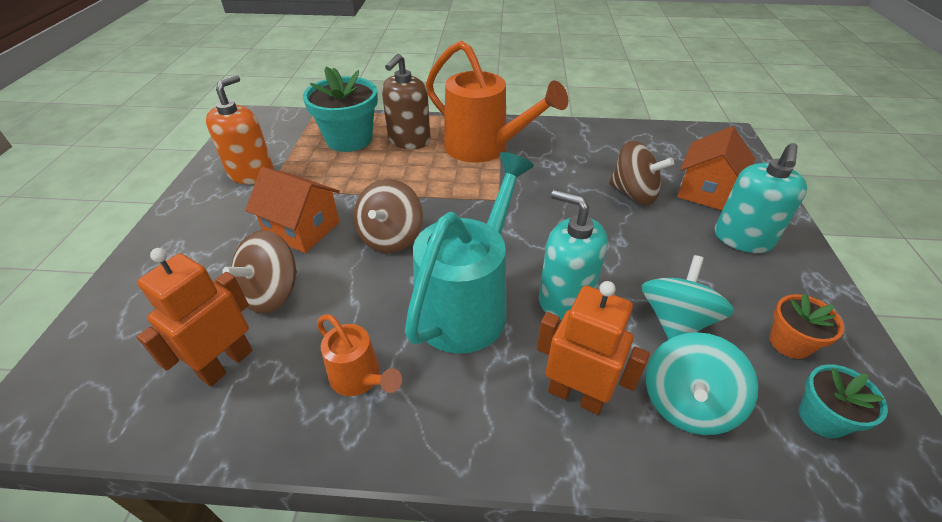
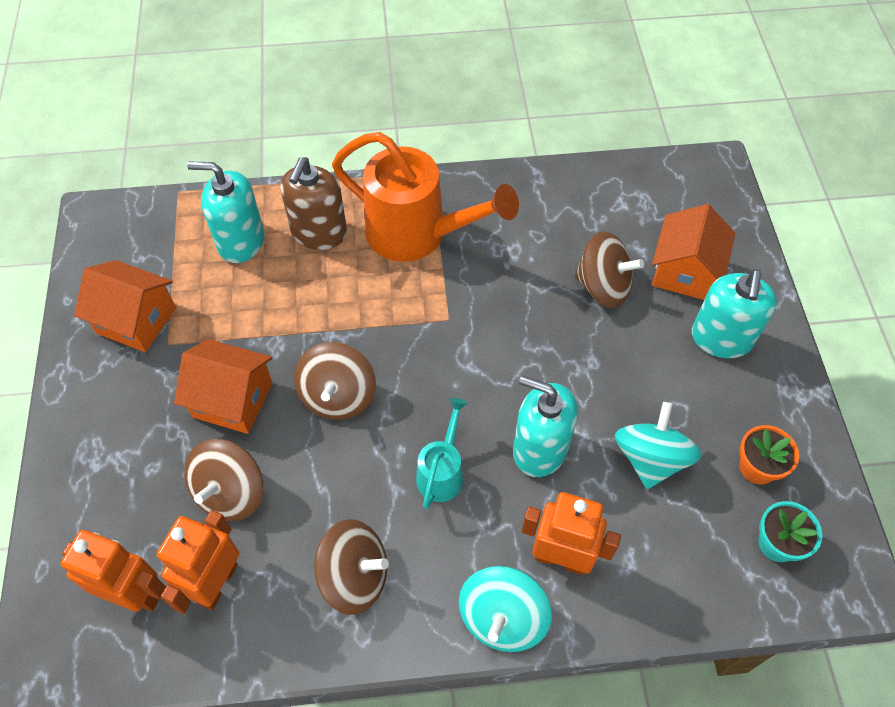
camera: 10 degrees left, 15 degrees up
orange soap dispenser [206,75,274,184] -> orange house [74,260,176,352]
turquoise flower pot [303,67,378,152] -> turquoise soap dispenser [187,162,264,263]
orange watering can [317,314,402,396] -> brown spinning top [315,519,389,615]
turquoise watering can [405,152,534,354] -> turquoise watering can [416,398,468,509], size x0.50
turquoise spinning top [646,332,758,435] -> turquoise spinning top moved to [459,566,552,652]
none -> orange robot [60,530,166,612]

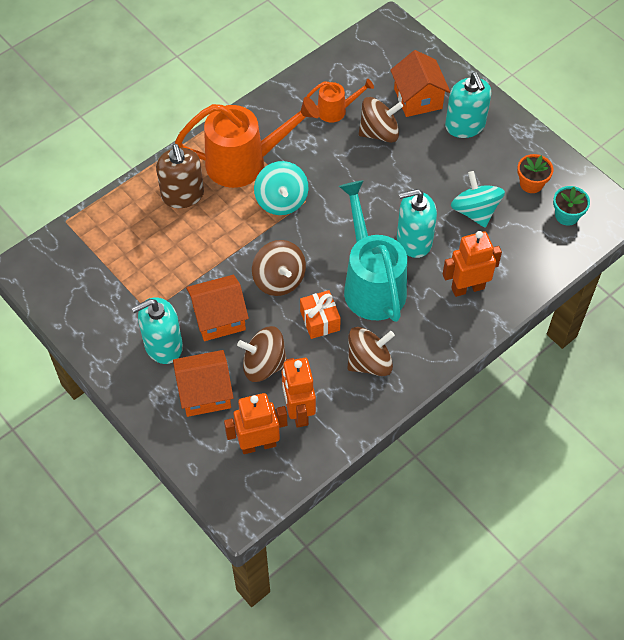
camera: 35 degrees left, 0 degrees up
orange house [74,260,176,352] -> orange house moved to [173,350,234,417]
brown spinning top [184,439,264,521] -> brown spinning top turned 105 degrees clockwise [237,326,287,382]
turquoise soap dispenser [187,162,264,263] -> turquoise soap dispenser moved to [132,297,183,364]
turquoise watering can [416,398,468,509] -> turquoise watering can [339,180,407,322], size x2.00
turquoise spinning top [459,566,552,652] -> turquoise spinning top moved to [254,161,308,215]
none -> orange gift [300,290,341,339]
none -> orange watering can [306,79,374,123]

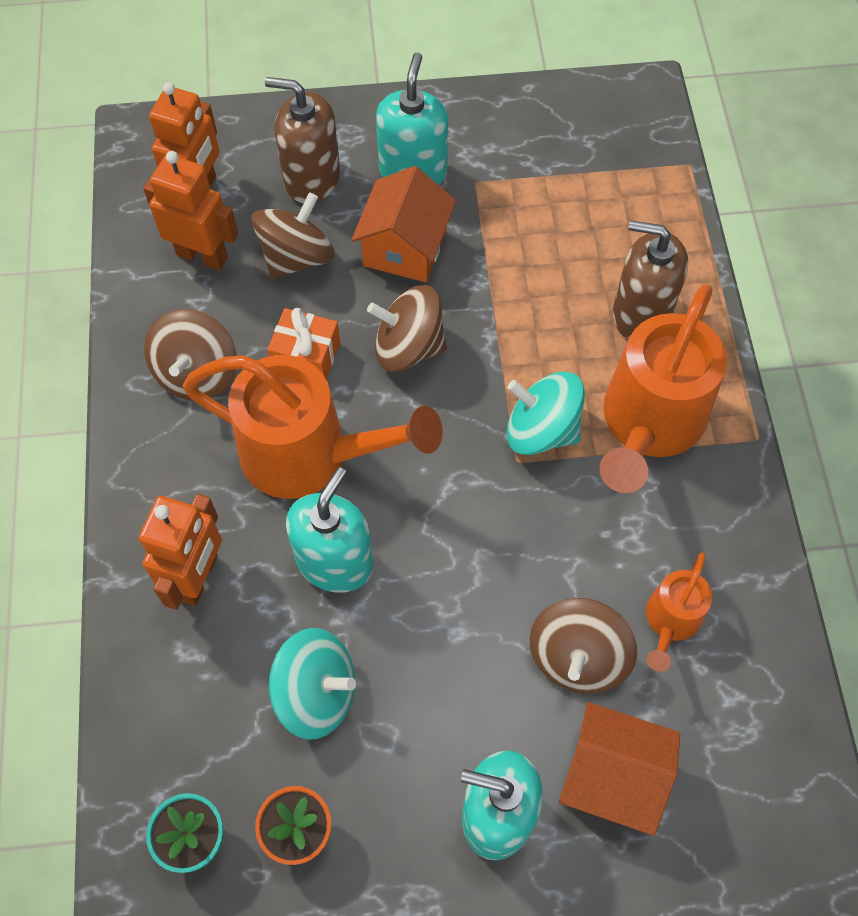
camera: 125 degrees right, 5 degrees up
orange house [173,350,234,417] -> brown soap dispenser [265,77,340,203]
turquoise watering can [339,180,407,322] -> orange watering can [182,355,443,499]

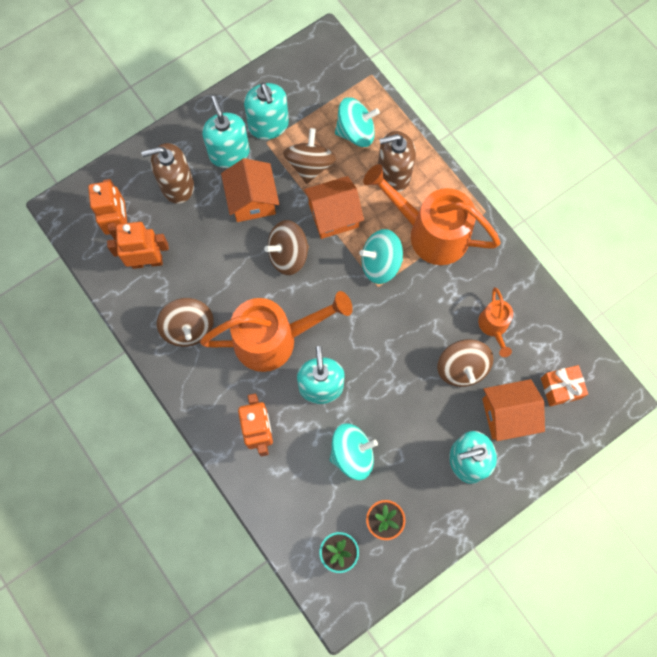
camera: 30 degrees left, 10 degrees up
brown spinning top [251,192,335,279] -> brown spinning top moved to [283,128,336,184]
orange gift [267,308,340,379] -> orange gift moved to [541,365,588,406]
orange watering can [600,284,727,493] -> orange watering can turned 120 degrees clockwise [363,164,501,265]
none -> turquoise soap dispenser [244,83,289,140]
none -> orange house [304,176,364,239]
none -> turquoise spinning top [335,97,380,147]

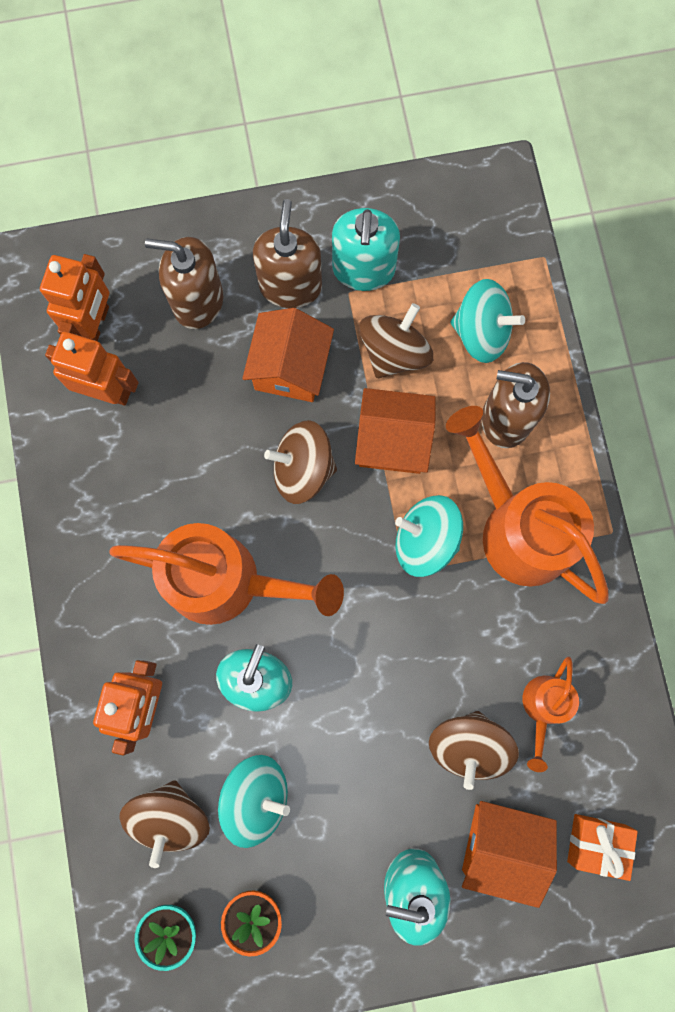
camera: 25 degrees right, 5 degrees up
brown spinning top [157,298,214,347] -> brown spinning top moved to [119,780,210,868]
turquoise soap dispenser [202,96,250,168] -> brown soap dispenser [253,199,322,308]

